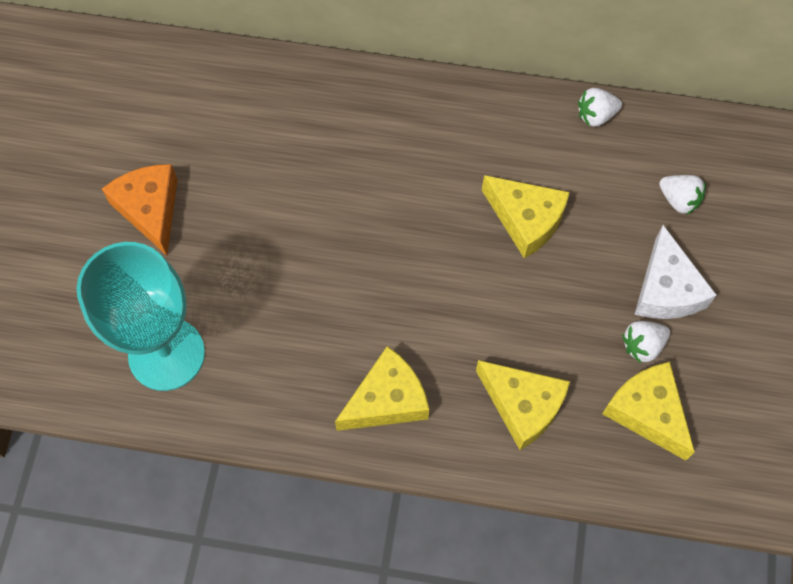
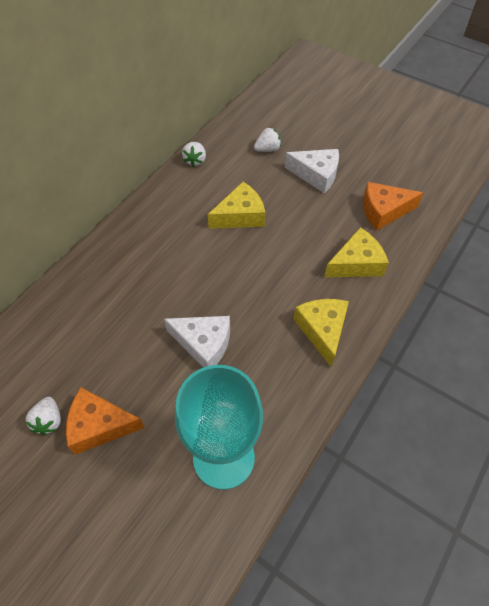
camera: 65 degrees left, 10 degrees down
yellow cheese [602,362,695,461] -> orange cheese [363,182,423,230]
white strawberry [622,321,670,363] -> white strawberry moved to [25,397,61,435]
none -> white cheese [164,316,230,368]

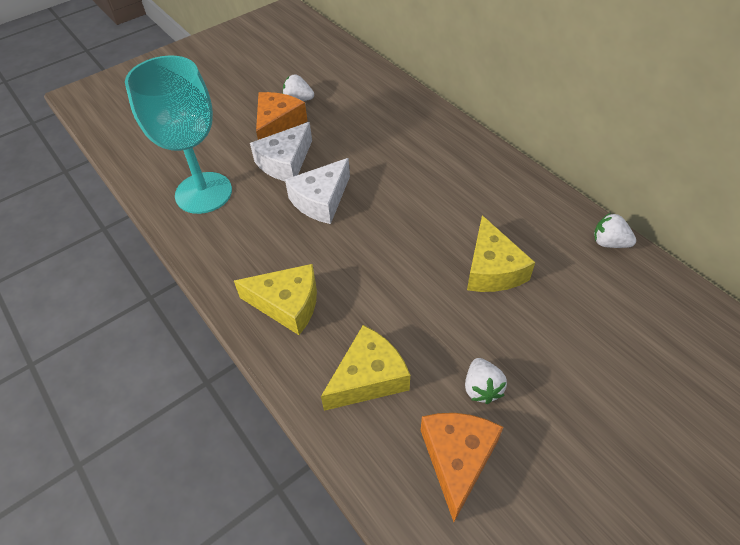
camera: 110 degrees right, 5 degrees down
white strawberry [254,127,281,152] -> white strawberry moved to [465,358,507,404]
white cheese [285,149,339,194] -> white cheese moved to [250,122,312,181]
yellow cheese [325,227,389,277] -> yellow cheese turned 120 degrees counterclockwise [321,325,410,411]

